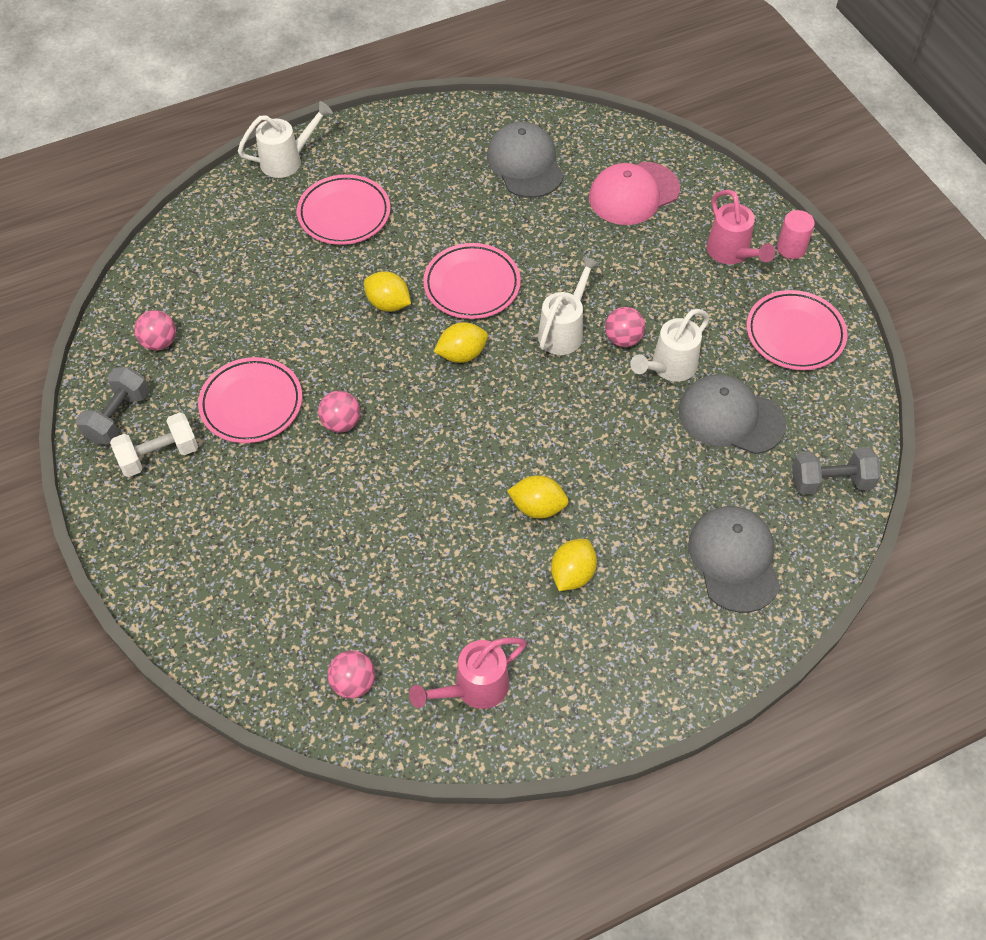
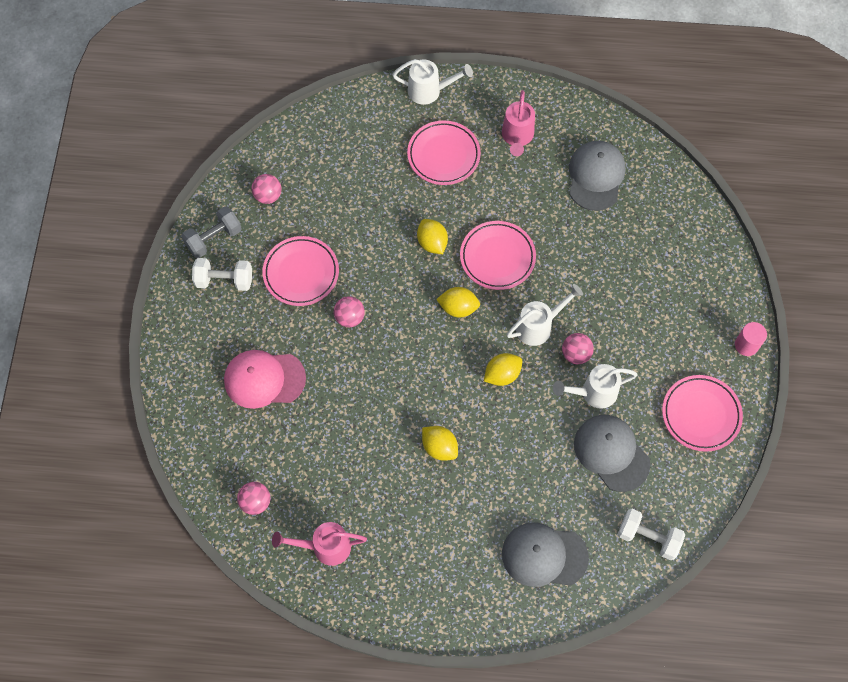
camera: 30 degrees right, 10 degrees up
yellow lemon [551,539,597,591] -> yellow lemon moved to [484,353,522,386]
pink cap [589,162,680,225] -> pink cap moved to [224,350,306,409]
grey cap [688,506,780,613] -> grey cap turned 105 degrees counterclockwise [502,523,589,587]
pink watering can [707,190,775,264] -> pink watering can moved to [502,90,535,156]
grey dumbbell [792,447,881,495] -> white dumbbell [618,509,685,560]

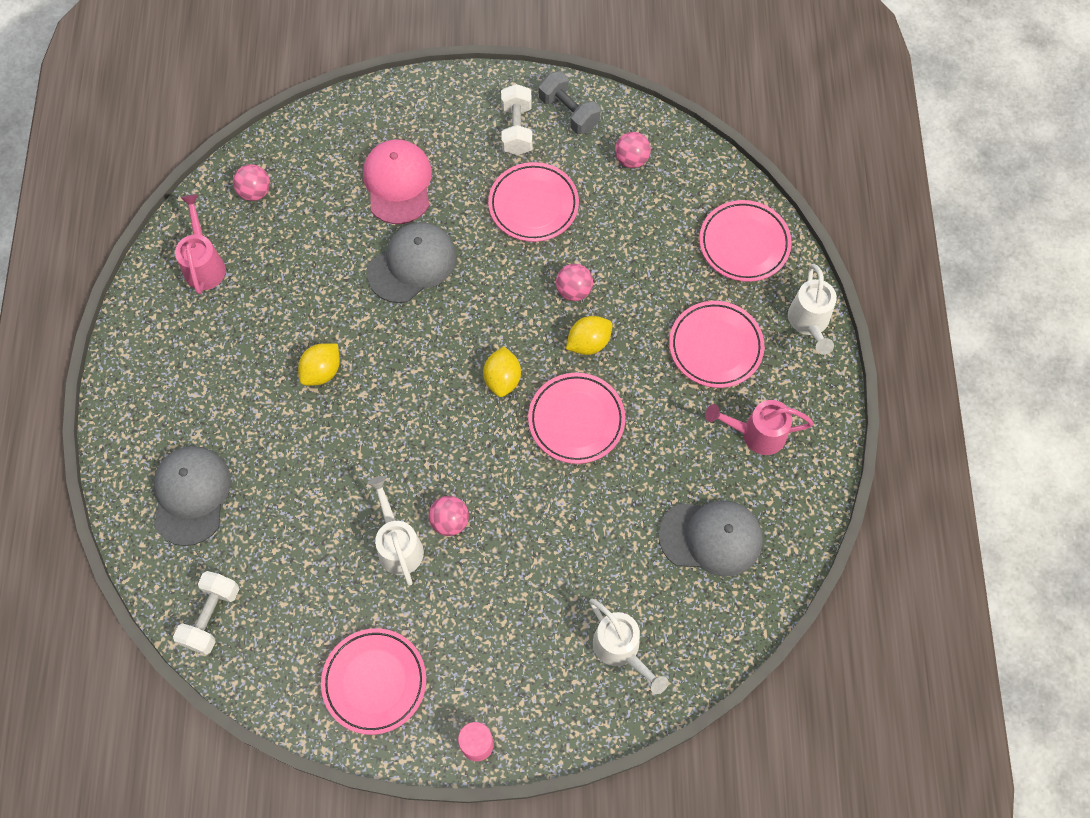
camera: 85 degrees right, 0 degrees up
pink ball [334,296,365,327] -> pink ball moved to [556,264,593,301]
yellow lemon [484,353,522,386] -> none
white watering can [507,284,583,346] -> white watering can moved to [589,599,668,694]
grey cap [574,415,650,492] -> grey cap moved to [367,222,456,303]
none -> pink plate [699,200,792,282]

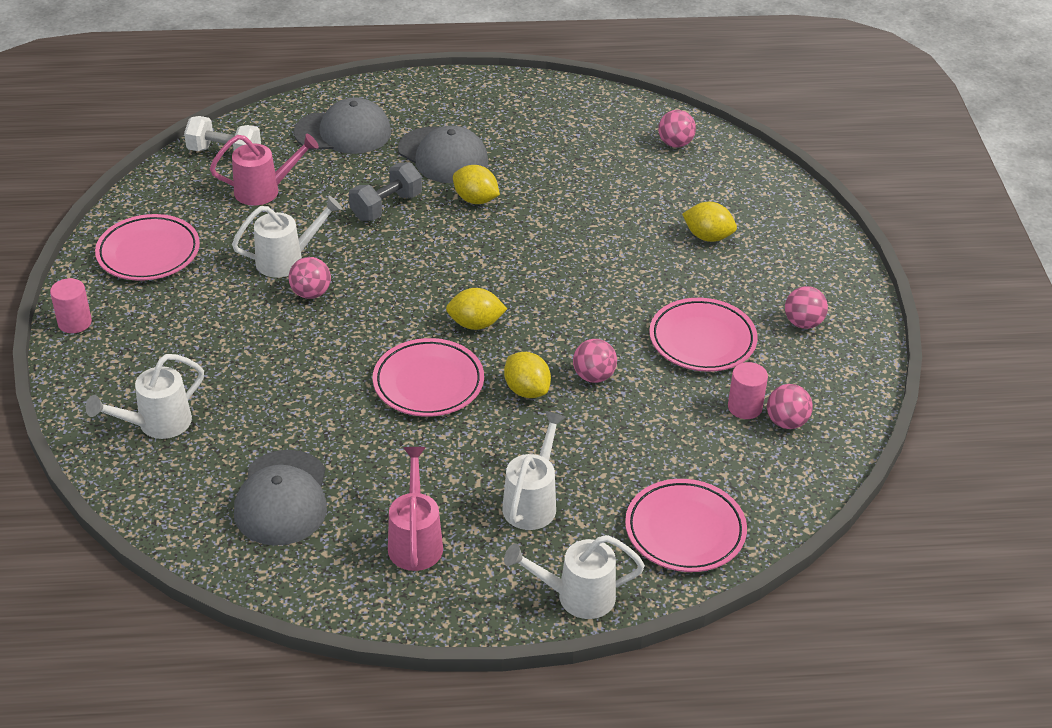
camera: 85 degrees right, 25 degrees down
pink watering can [175,195,226,294] -> pink watering can moved to [210,134,319,206]
pink cap [363,139,432,224] -> yellow lemon [682,202,737,242]
grey cap [367,222,456,303] -> grey cap moved to [398,125,488,183]
white dumbbell [501,84,532,156] -> pink ball [785,286,828,329]
grey dumbbell [539,71,601,134] -> grey dumbbell moved to [349,162,422,221]
pink plate [669,301,765,388] -> white watering can [502,411,566,530]
none -> pink cylinder [728,362,768,419]

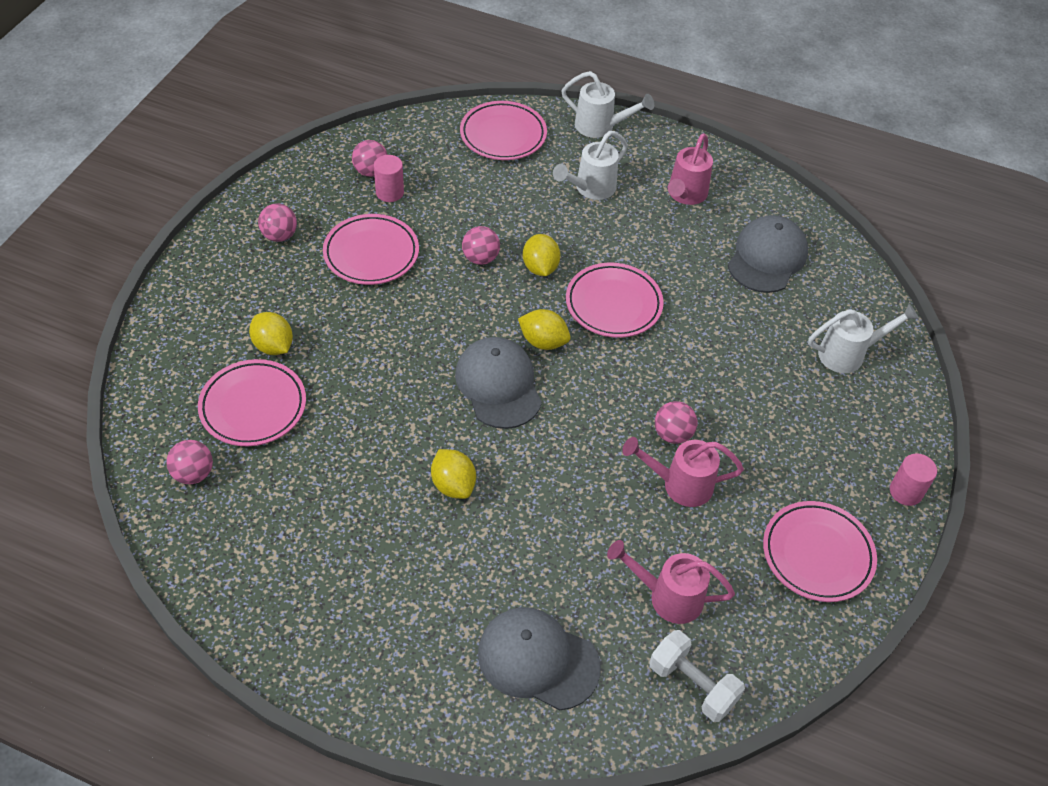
camera: 155 degrees left, 10 degrees up
white watering can [232,196,342,278] -> pink watering can [622,437,744,507]
grey dumbbell [349,162,422,221] -> none
grey cap [398,125,488,183] -> grey cap moved to [455,337,542,429]
none -> pink plate [198,359,306,446]

